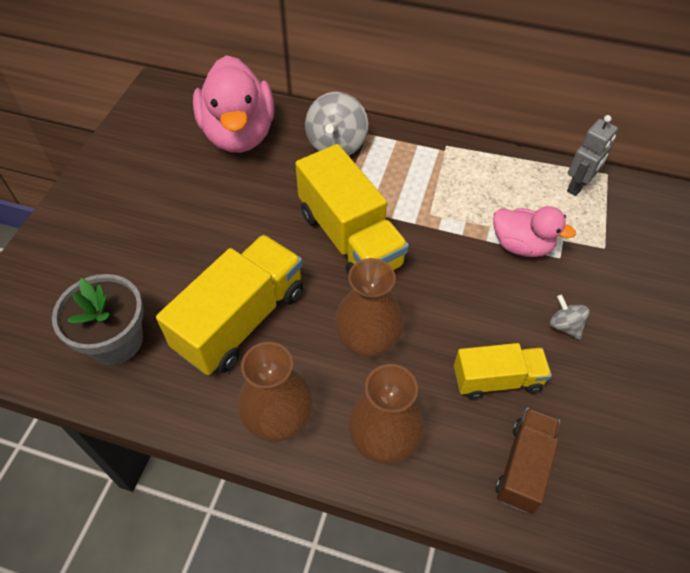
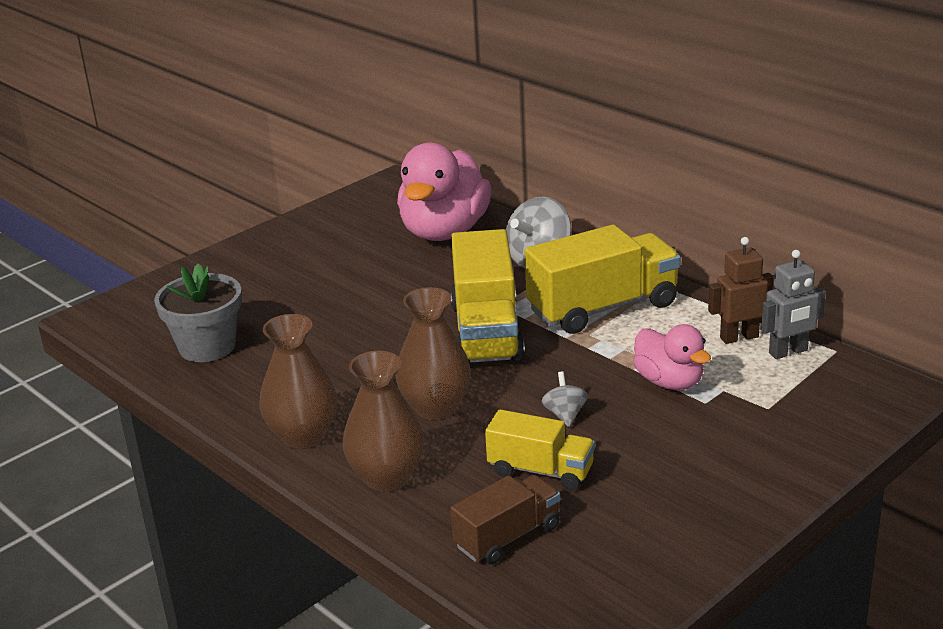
camera: 30 degrees right, 25 degrees down
yellow truck [156,235,303,375] -> yellow truck moved to [525,225,681,334]
grey spinning top [550,295,589,340] -> grey spinning top moved to [542,371,588,427]
none -> brown robot [708,237,773,344]

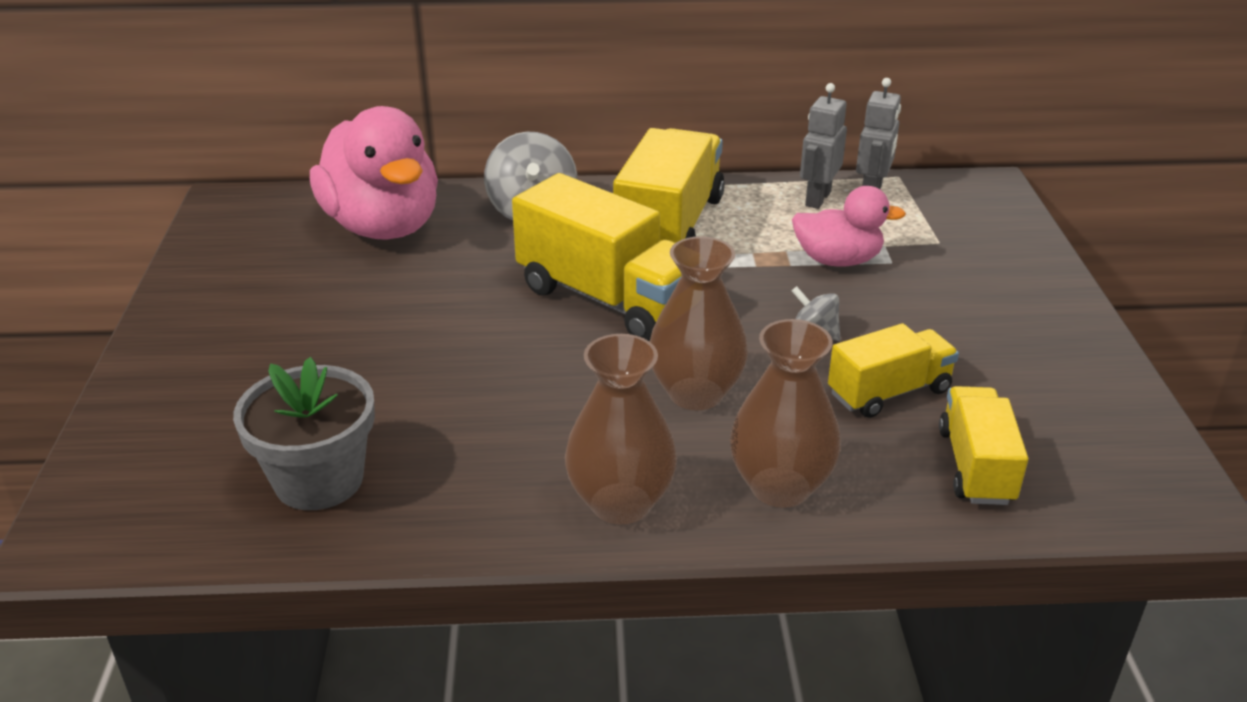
camera: 50 degrees left, 5 degrees up
brown truck [450,475,560,565] -> yellow truck [939,386,1028,505]
brown robot [708,237,773,344] -> grey robot [800,83,847,209]

